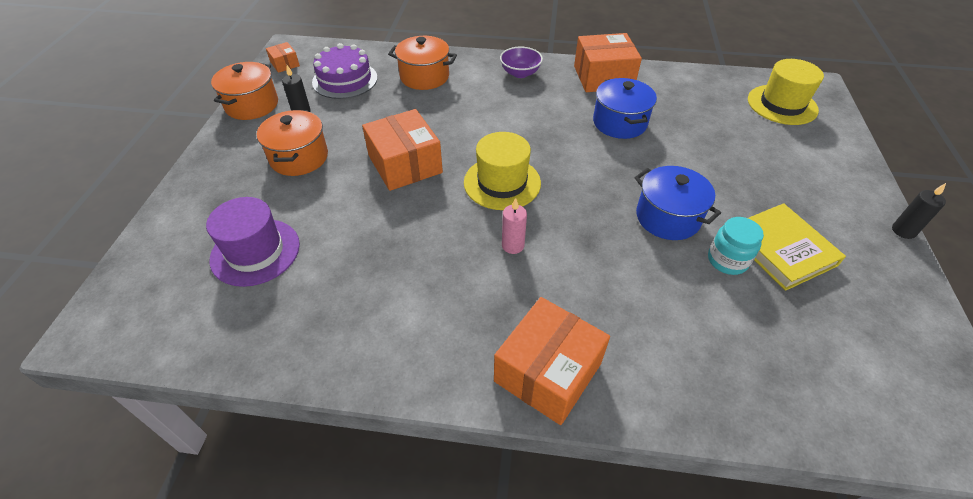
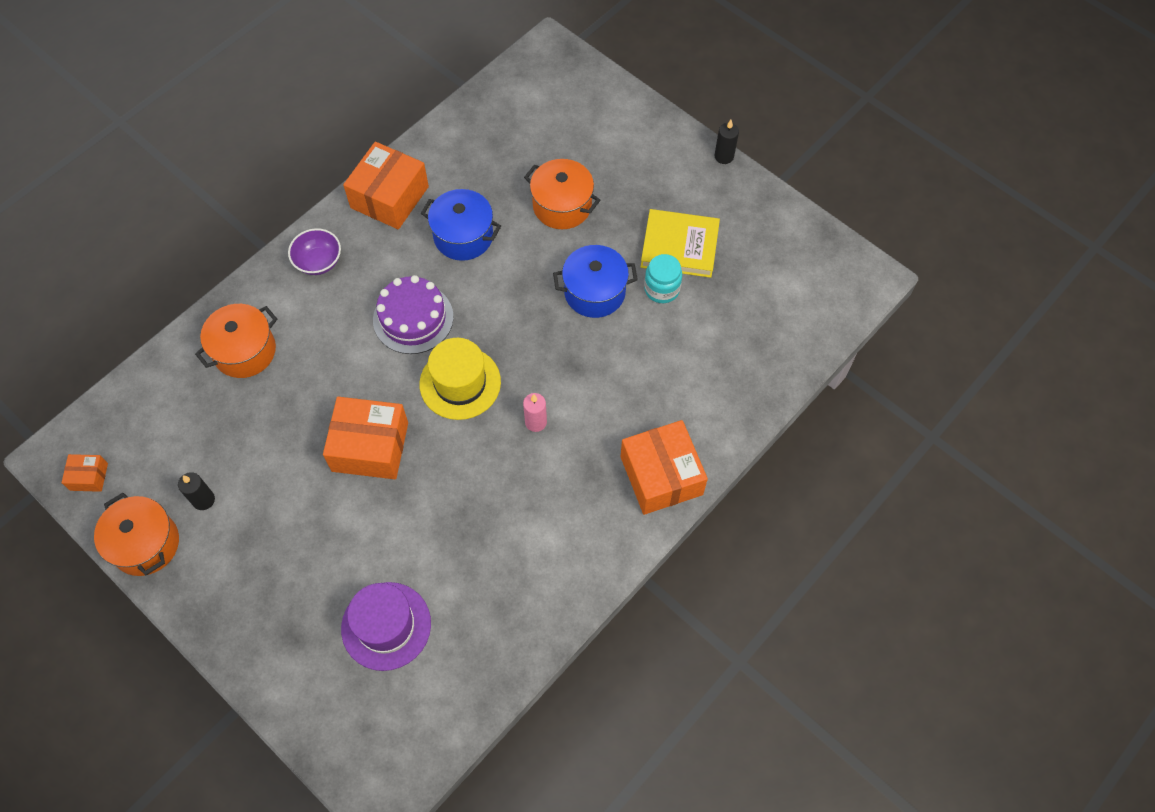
camera: 55 degrees left, 15 degrees up
orange pot [257,110,328,176] -> orange pot moved to [524,159,600,229]
purple cake [312,43,377,99] -> purple cake moved to [373,275,454,354]
yellow hat [748,59,824,125] -> none

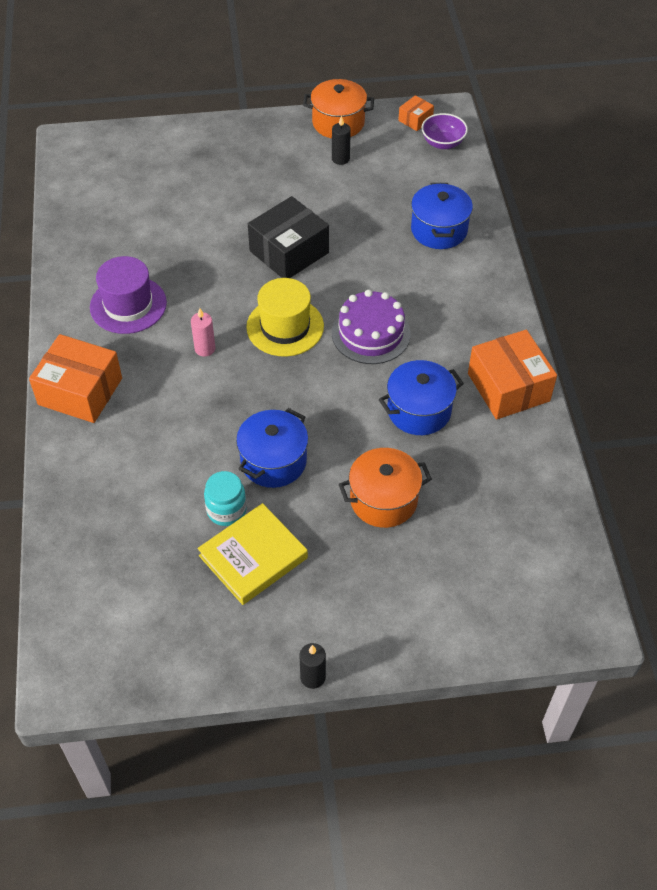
camera: 130 degrees right, 10 degrees down
orange pot [195,304,277,378] -> blue pot [411,183,473,249]
purple bowl [288,228,341,275] -> purple bowl moved to [421,113,468,149]
orange box [323,397,408,479] -> black box [248,196,329,278]
purple hat [341,582,431,671] -> purple hat moved to [90,256,167,334]

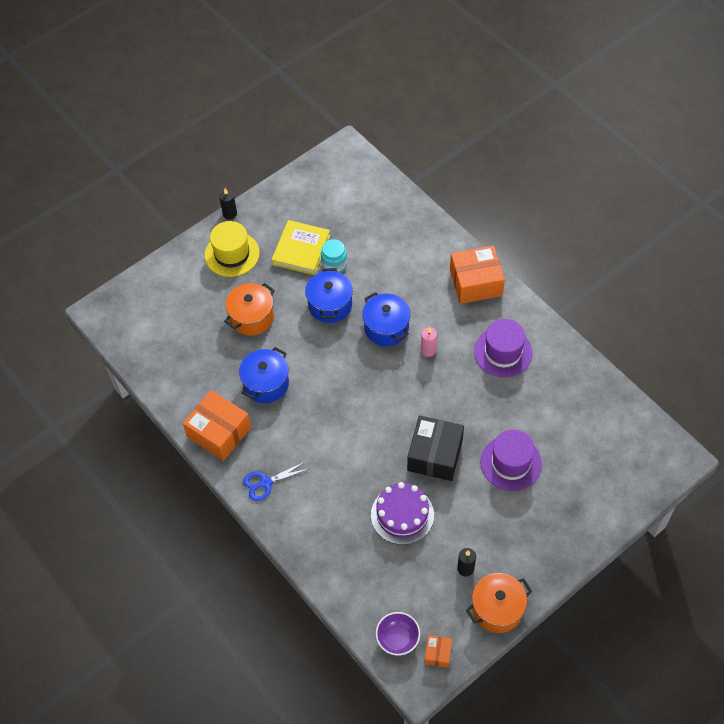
camera: 150 degrees right, 5 degrees up
yellow hat [246,278,324,357] -> yellow hat moved to [205,221,260,277]
purple cake [332,290,411,364] -> purple cake moved to [371,482,434,545]
blue pot [411,183,473,249] -> blue pot moved to [362,292,411,346]
none -> blue scissors [243,461,309,501]
none -> purple hat [481,430,542,491]

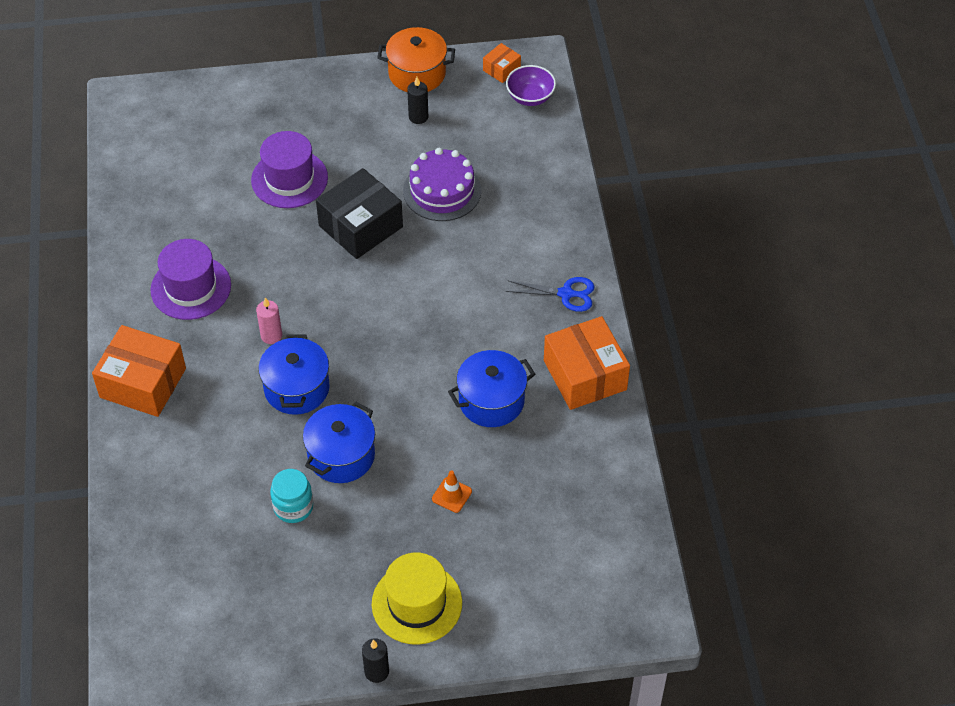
camera: 150 degrees left, 5 degrees down
orange pot [224,283,275,336] -> orange traffic cone [432,470,472,513]
yellow book [272,220,330,275] -> none

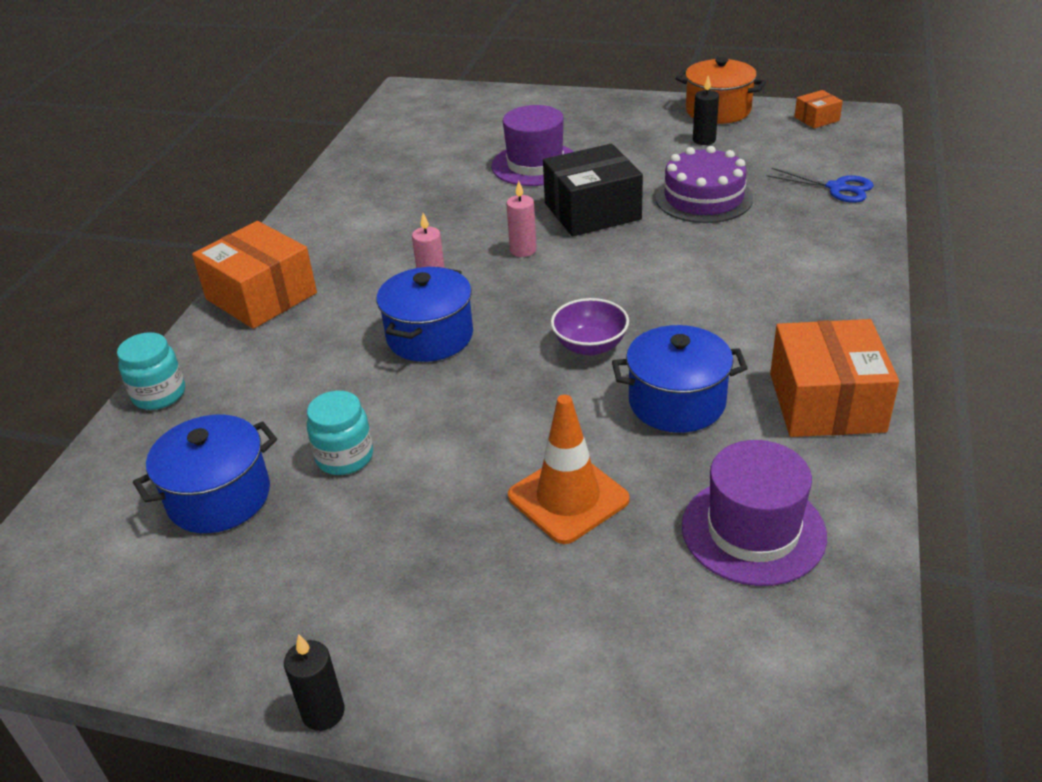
camera: 25 degrees right, 15 degrees down
purple hat [150,239,231,320] -> purple hat moved to [682,440,827,586]
blue pot [303,402,375,483] -> blue pot moved to [133,415,277,533]
yellow hat [372,552,462,645] -> none
orange traffic cone [432,470,472,513] -> orange traffic cone [508,395,630,544], size x1.89
purple bowl [506,65,556,106] -> purple bowl moved to [551,298,629,356]
blue scissors [506,277,595,312] -> blue scissors moved to [767,168,874,203]
none -> turquoise jar [117,332,185,410]
none -> pink candle [506,180,537,257]

